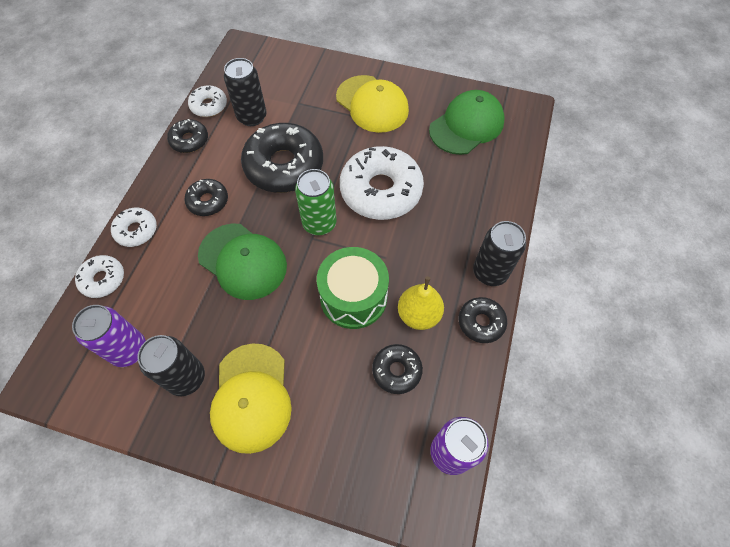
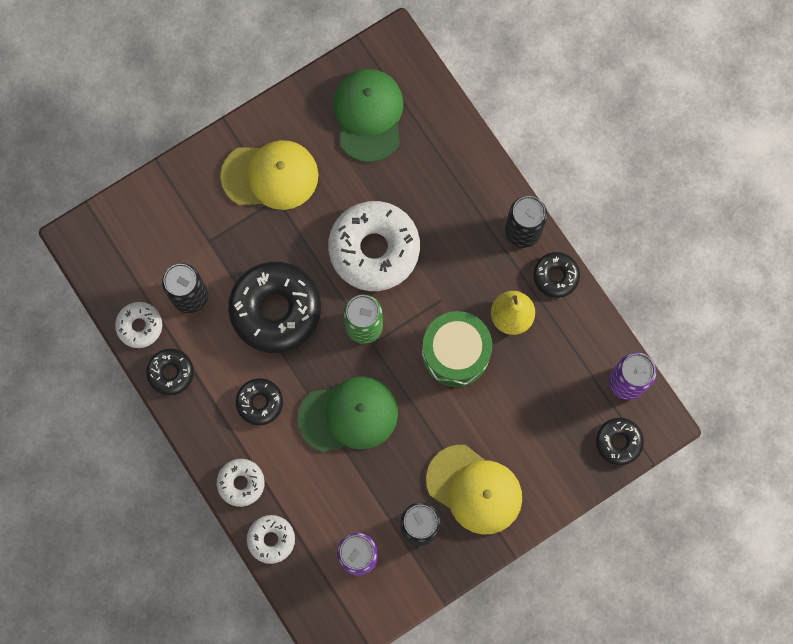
camera: 50 degrees left, 15 degrees up
black donut [372,344,423,394] -> black donut moved to [596,418,644,465]

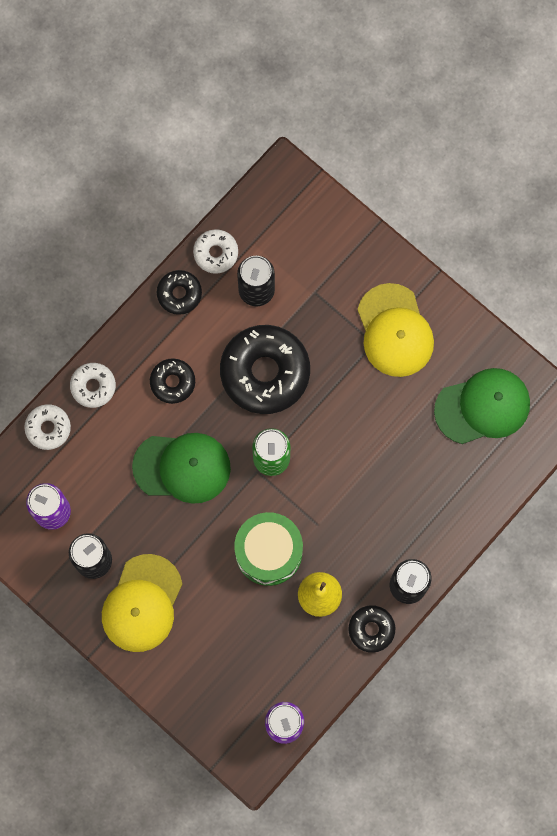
camera: 75 degrees right, 0 degrees up
green cap [298,377,398,452] -> green cap turned 60 degrees counterclockwise [132,433,231,504]
white donut [328,201,420,291] -> none
black donut [596,418,644,465] -> none

